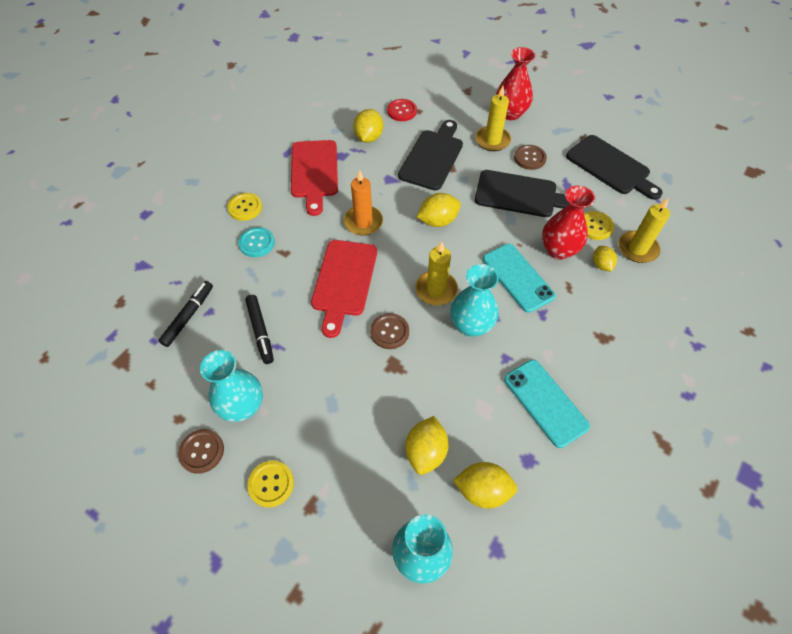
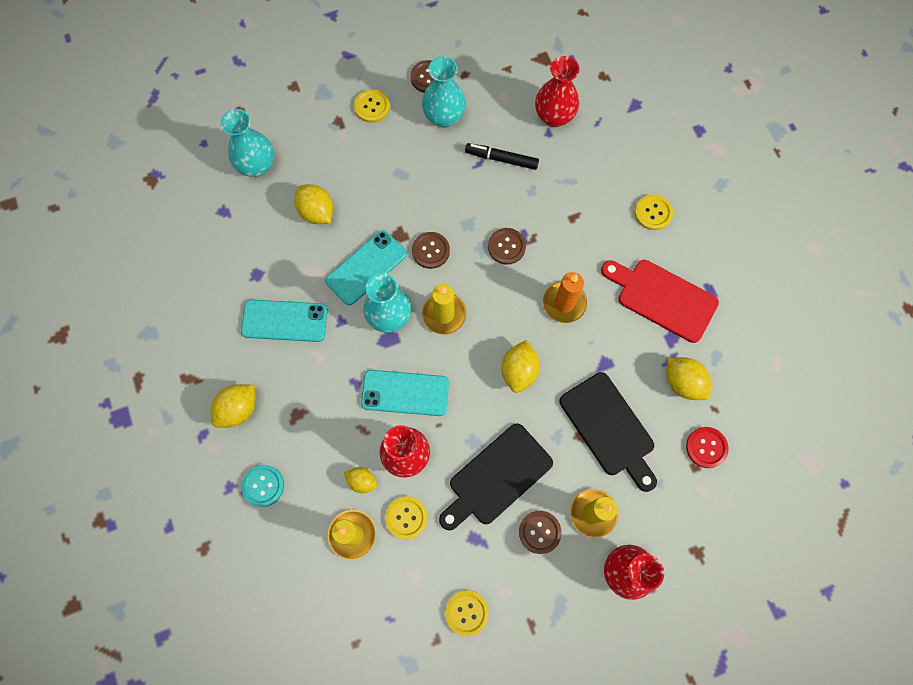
camera: 125 degrees right, 15 degrees up
black marker [158,281,213,347] -> red vase [535,56,579,127]
turquoise button [238,227,275,257] -> turquoise button moved to [242,465,284,507]
red cutting board [311,240,377,338] -> brown button [488,228,526,265]
yellow lemon [453,462,518,509] -> yellow lemon moved to [211,384,255,428]
black cutting board [566,135,663,200] -> yellow button [445,590,489,636]
none -> turquoise phone [325,230,407,305]

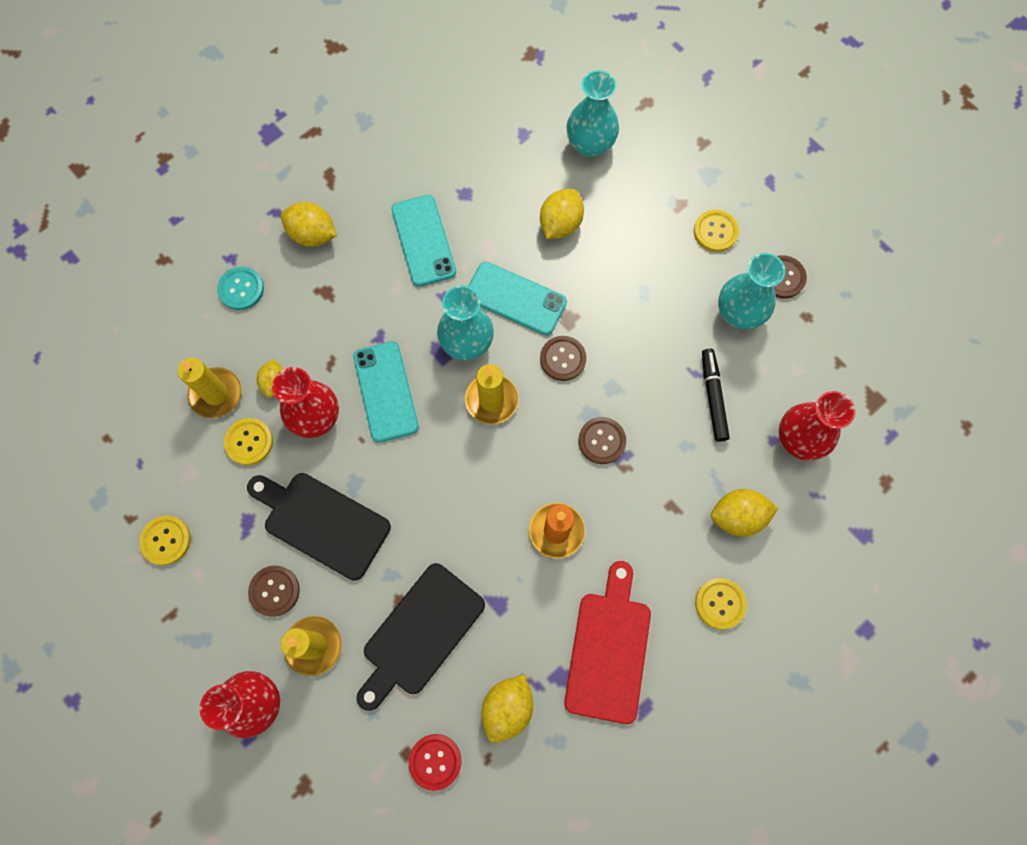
camera: 70 degrees right, 0 degrees up
yellow lemon [501,340,540,393] -> yellow lemon moved to [711,489,778,537]

